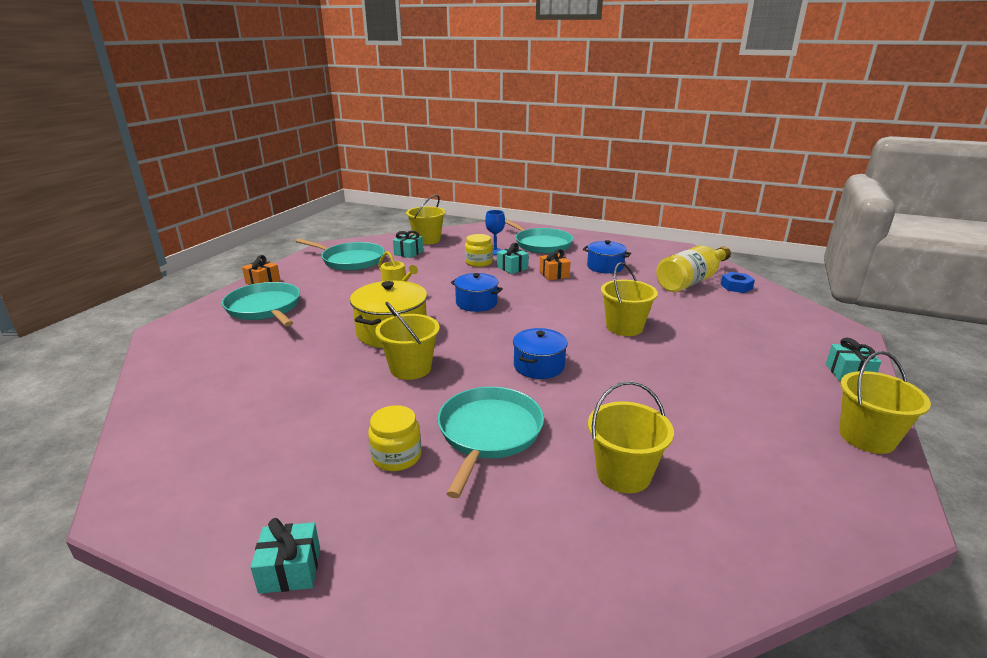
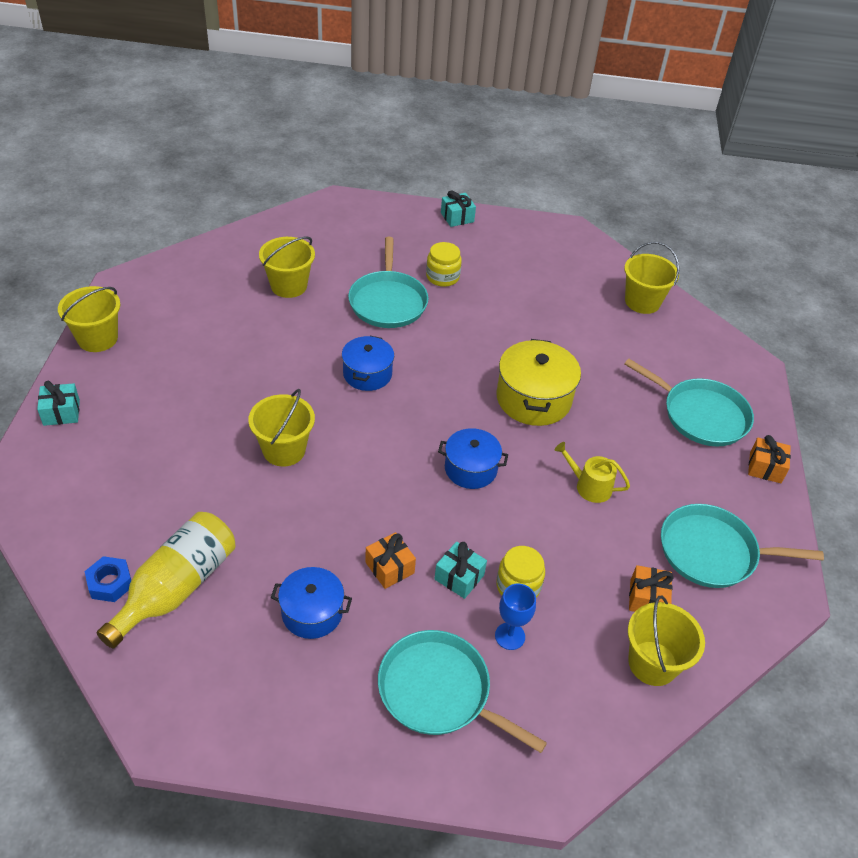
camera: 160 degrees right, 20 degrees up
yellow bucket [375,302,440,380] -> yellow bucket moved to [624,242,679,314]
turquoise gift [393,231,423,258] -> orange gift [629,565,673,612]

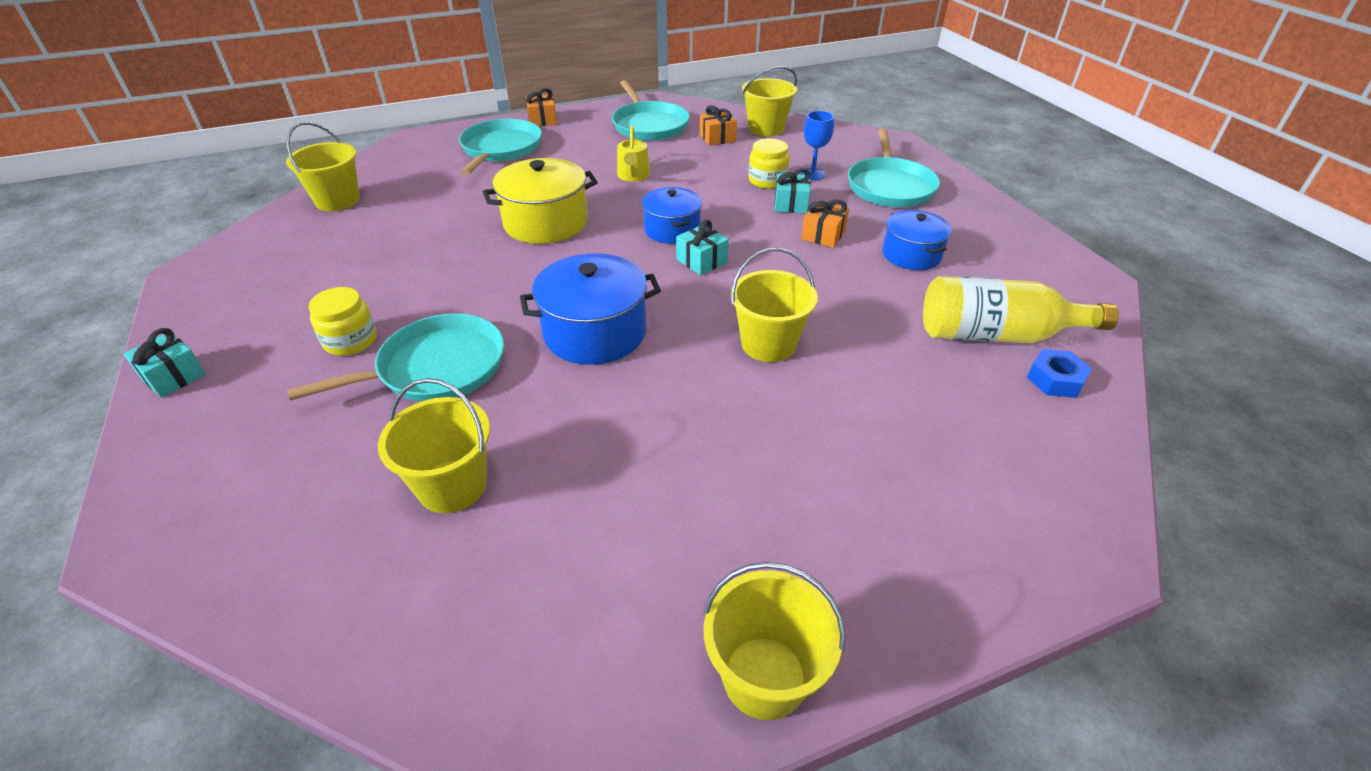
camera: 115 degrees left, 5 degrees down
turquoise gift [37,381,80,426] -> turquoise gift moved to [676,220,729,276]
blue pot [342,336,394,391] -> blue pot [520,253,661,365], size x1.53

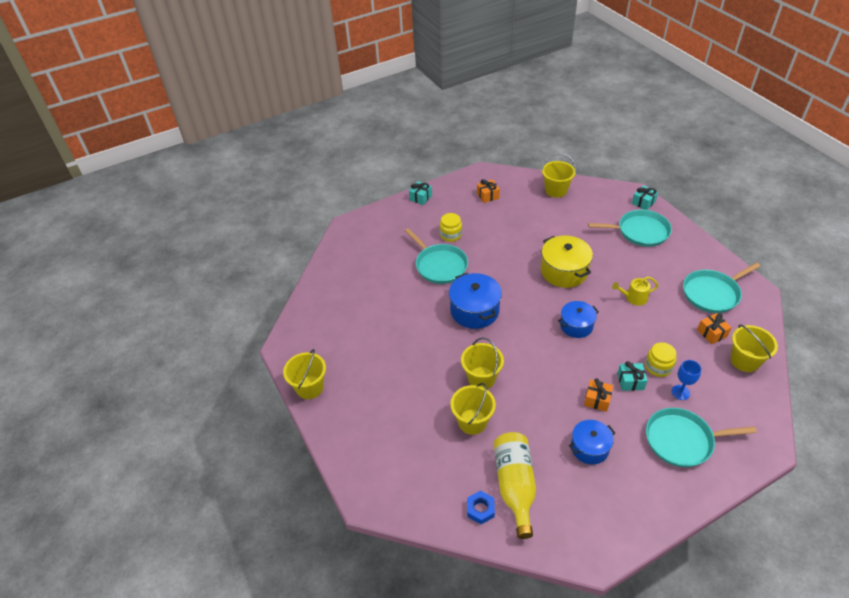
camera: 85 degrees right, 5 degrees up
yellow bucket [378,378,490,513] -> yellow bucket moved to [450,383,496,435]
orange gift [526,88,557,126] -> orange gift moved to [477,179,500,203]
turquoise gift [676,220,729,276] -> turquoise gift moved to [632,185,658,210]

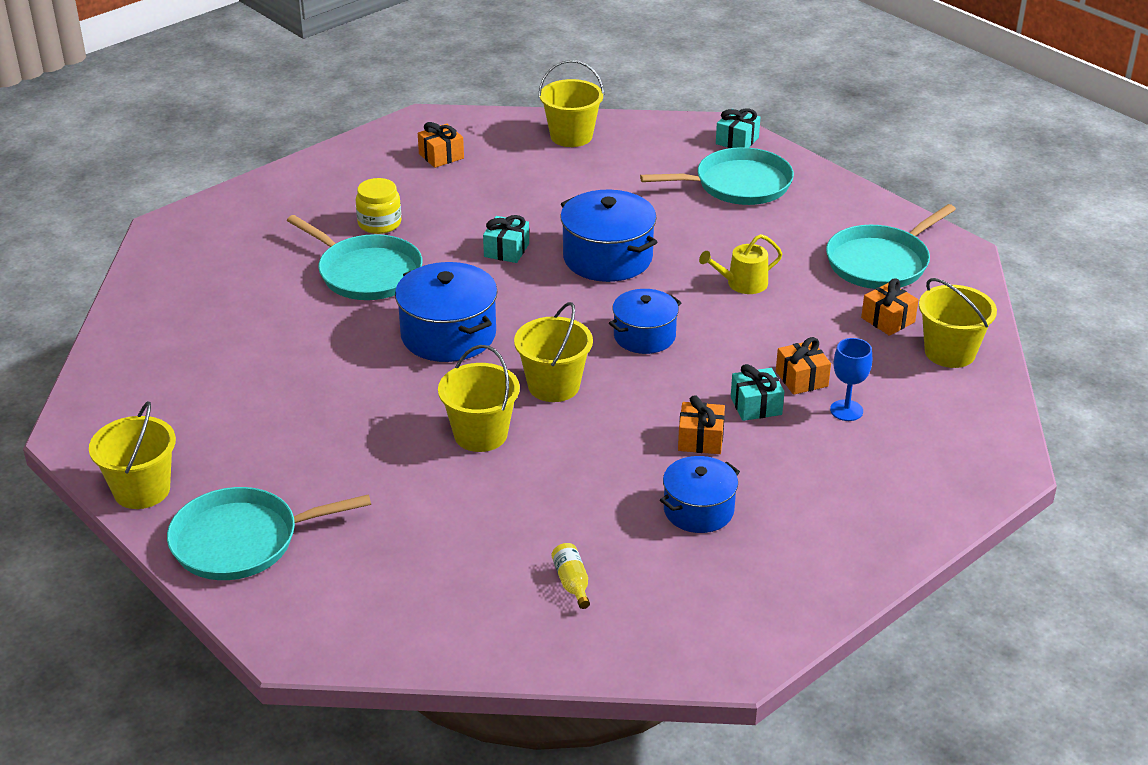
camera: 15 degrees left, 10 degrees down
turquoise gift [409,181,432,205] -> turquoise gift moved to [483,215,529,263]
yellow bucket [450,383,496,435] -> yellow bucket moved to [514,302,593,402]
blue nut [467,491,495,525] -> none
yellow bottle [494,432,536,539] -> yellow bottle [551,543,590,609], size x0.41
yellow pot [541,235,593,288] -> blue pot [560,190,658,282]
yellow jar [645,342,676,377] -> orange gift [776,337,831,395]
turquoise pan [646,408,757,467] -> turquoise pan moved to [167,487,371,580]

